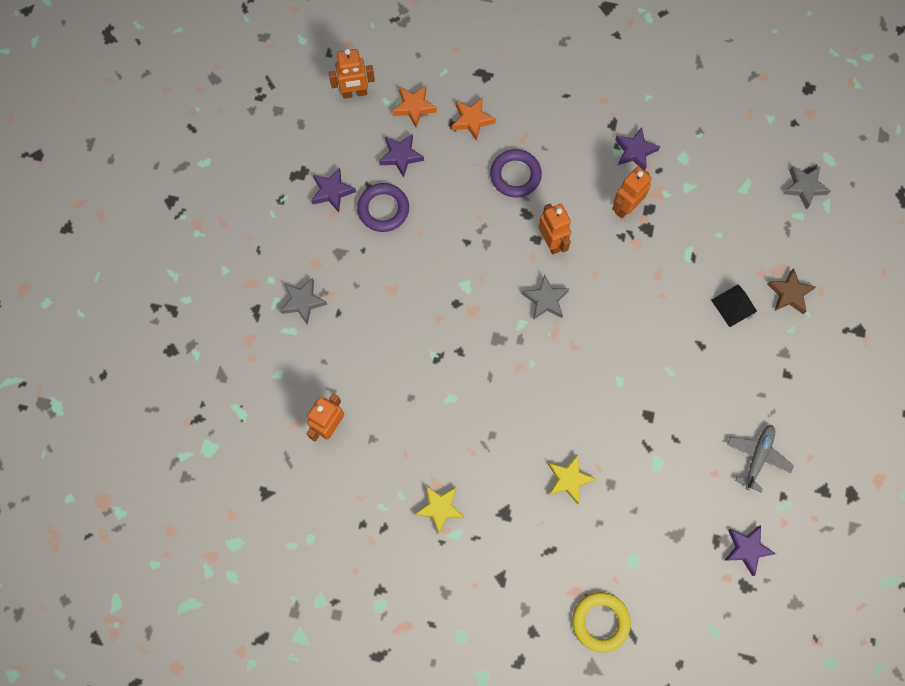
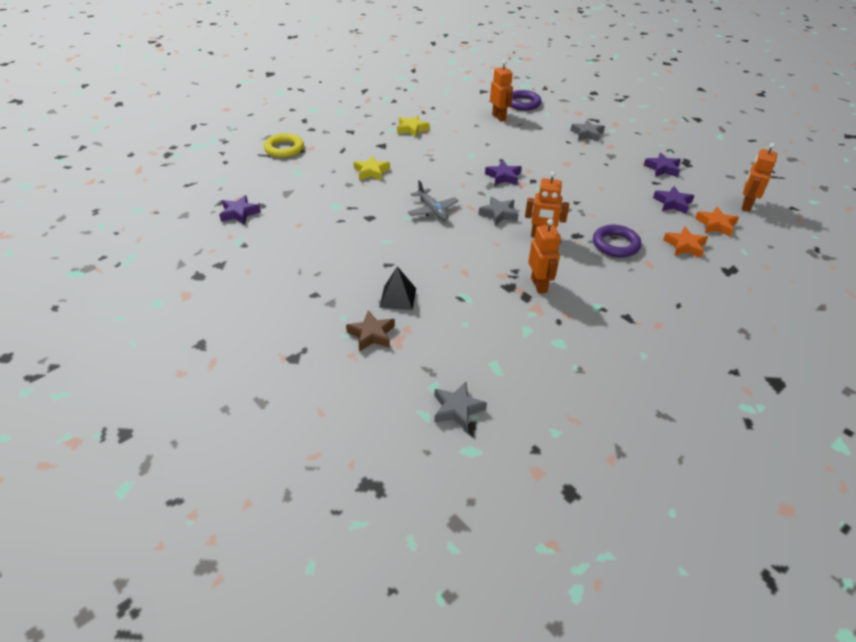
camera: 125 degrees right, 30 degrees down
purple ring [357,183,409,232] -> purple ring moved to [511,90,542,110]
purple star [615,127,660,170] -> purple star moved to [485,160,522,185]
grey plane [727,425,794,492] -> grey plane moved to [408,180,459,221]

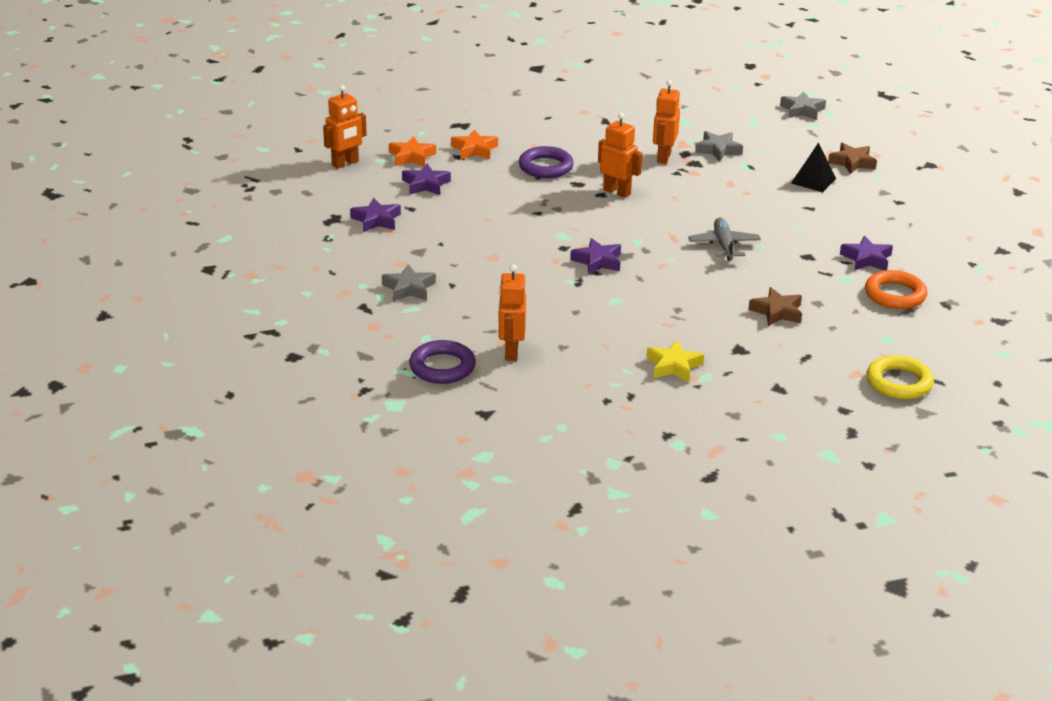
camera: 155 degrees left, 10 degrees down
purple star [219,195,261,225] -> purple star moved to [840,236,893,271]
yellow star [354,155,390,181] -> brown star [748,287,802,326]
grey star [479,196,518,226] -> grey star moved to [695,131,743,162]
none -> orange ring [865,270,927,309]

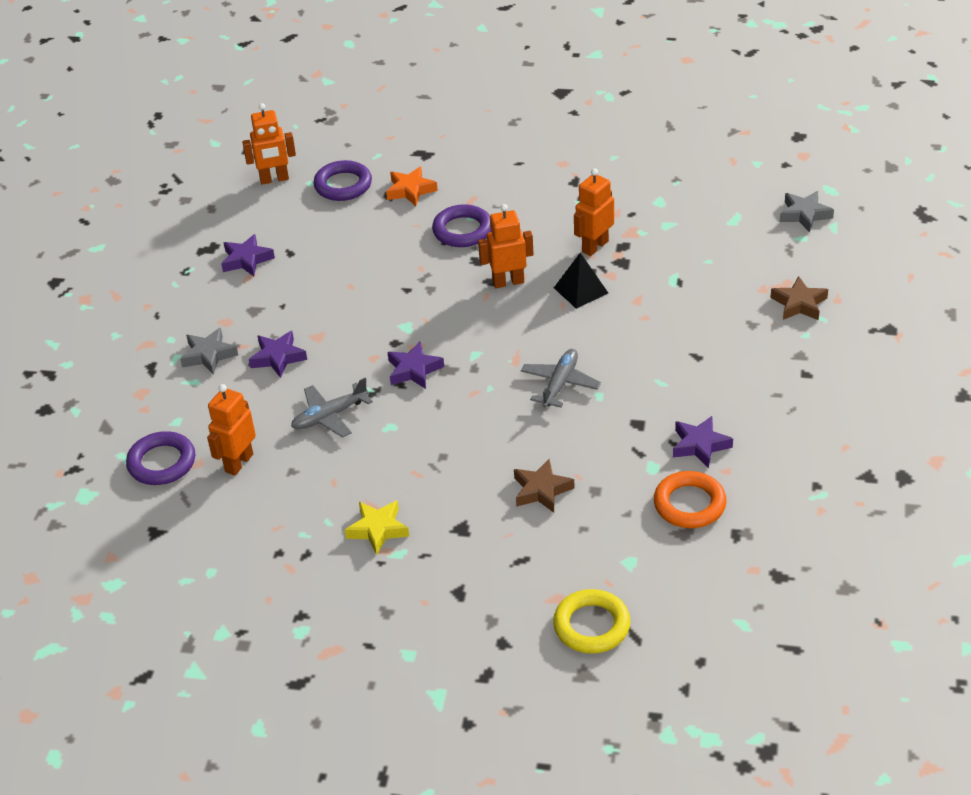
camera: 30 degrees right, 10 degrees up
orange star [389,136,436,166] -> purple ring [313,160,372,201]
purple star [402,164,451,195] -> purple star moved to [249,331,307,378]
orange robot [598,113,643,198] -> orange robot turned 75 degrees counterclockwise [478,204,534,288]
grey star [695,131,743,162] -> none
black pyramid [791,142,836,192] -> black pyramid moved to [554,253,608,309]
none -> grey plane [291,378,373,437]

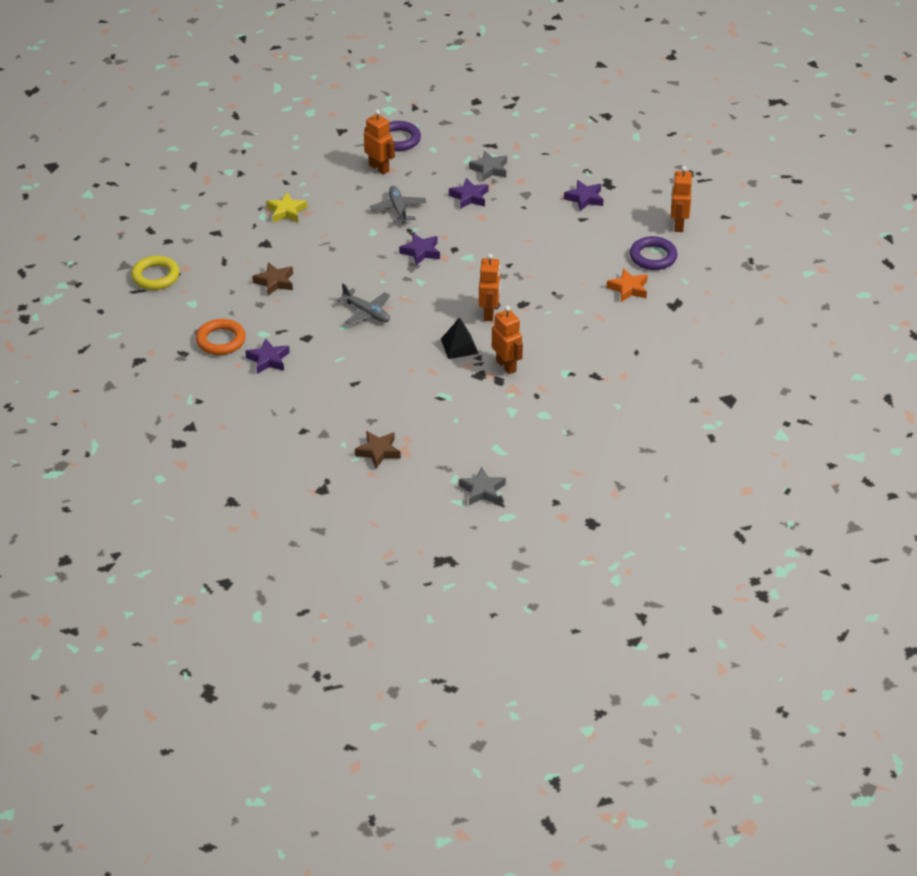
camera: 105 degrees right, 0 degrees up
purple ring [432,204,491,247] -> none

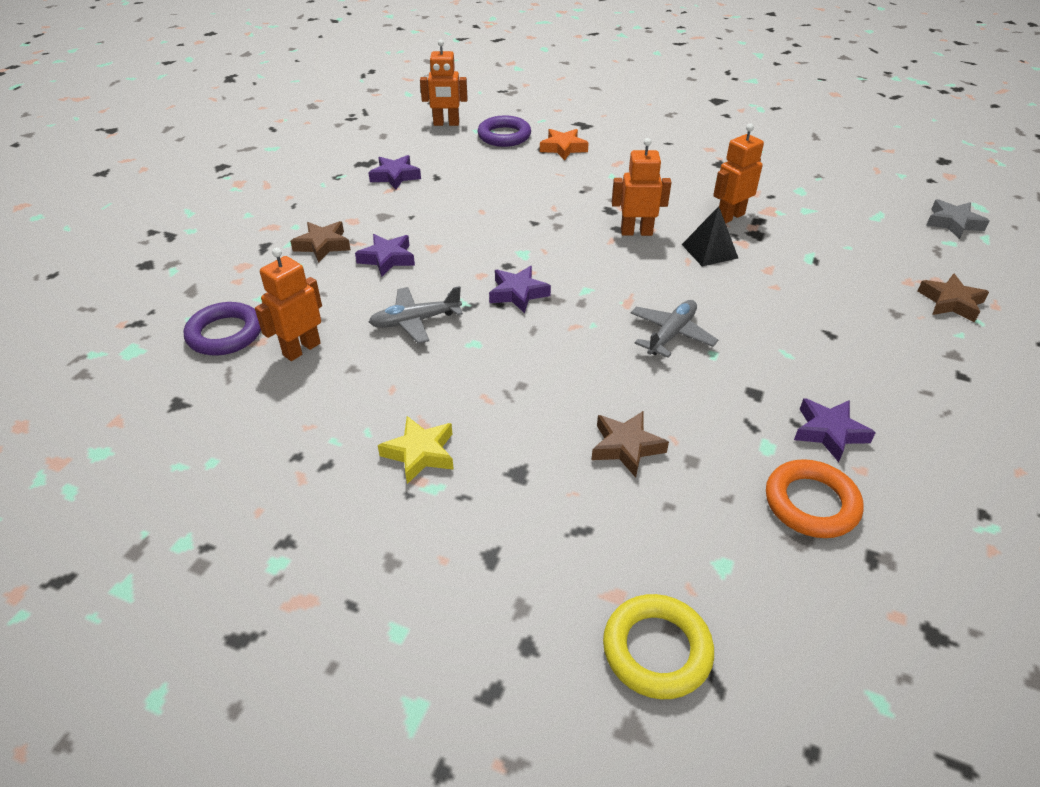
camera: 95 degrees left, 0 degrees up
grey star [469,151,507,182] -> brown star [290,221,351,263]

